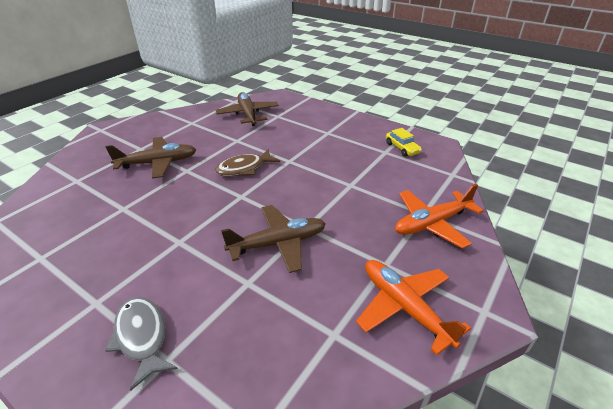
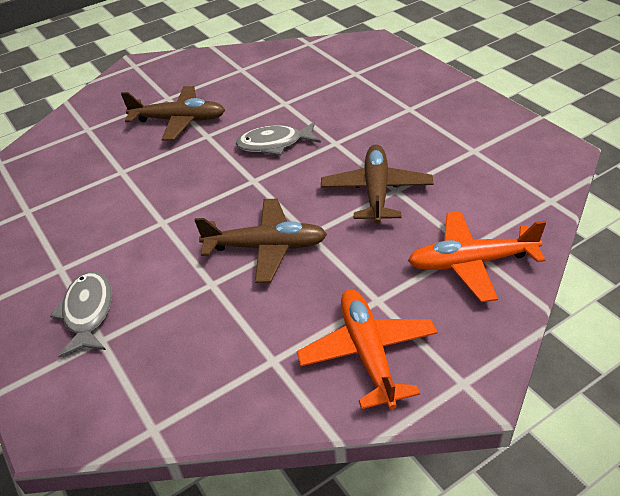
camera: 25 degrees right, 5 degrees up
brown plane [215,92,279,126] -> brown plane moved to [321,144,434,224]
brown fish [215,149,280,176] -> grey fish [236,122,321,155]
yellow car [386,128,422,157] -> none

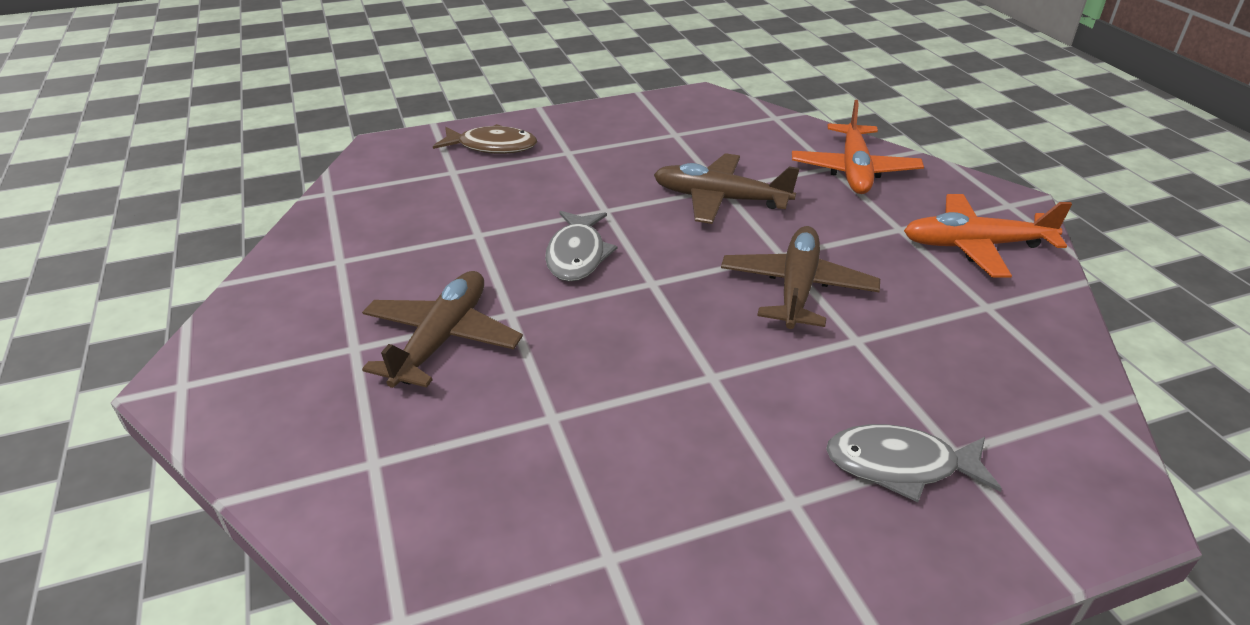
camera: 80 degrees left, 5 degrees down
none -> brown fish [433,124,537,154]

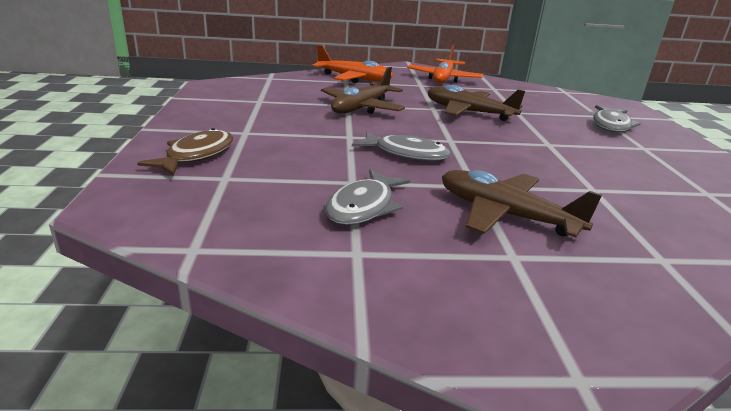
camera: 75 degrees left, 10 degrees down
none -> grey fish [325,169,411,225]

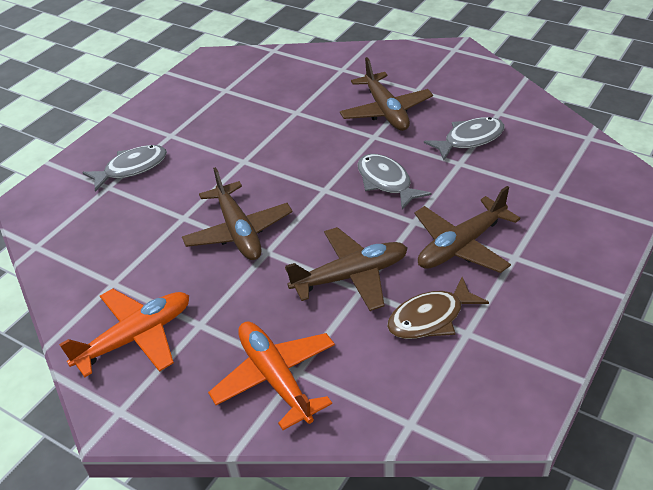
camera: 140 degrees left, 15 degrees up
brown fish [137,128,234,176] -> brown fish moved to [387,277,489,339]
none -> brown plane [414,186,520,273]

